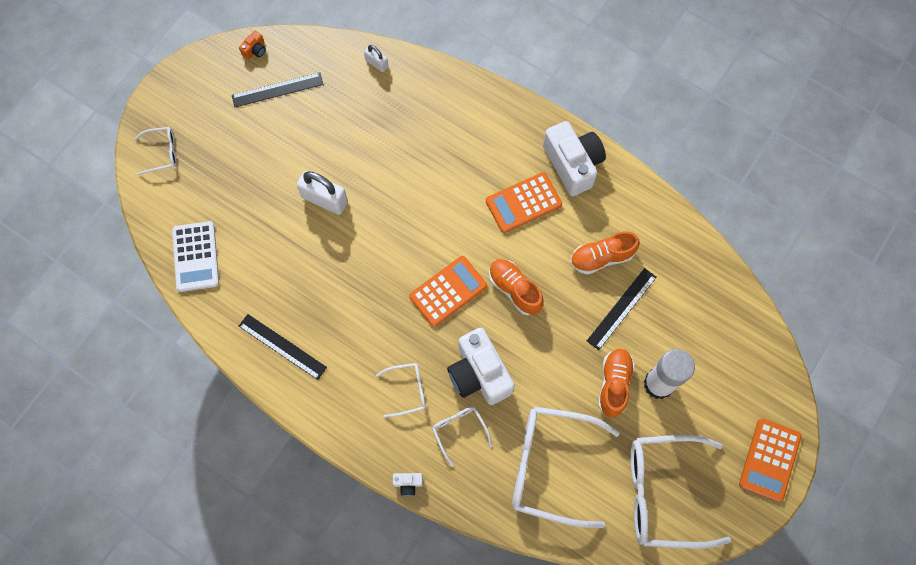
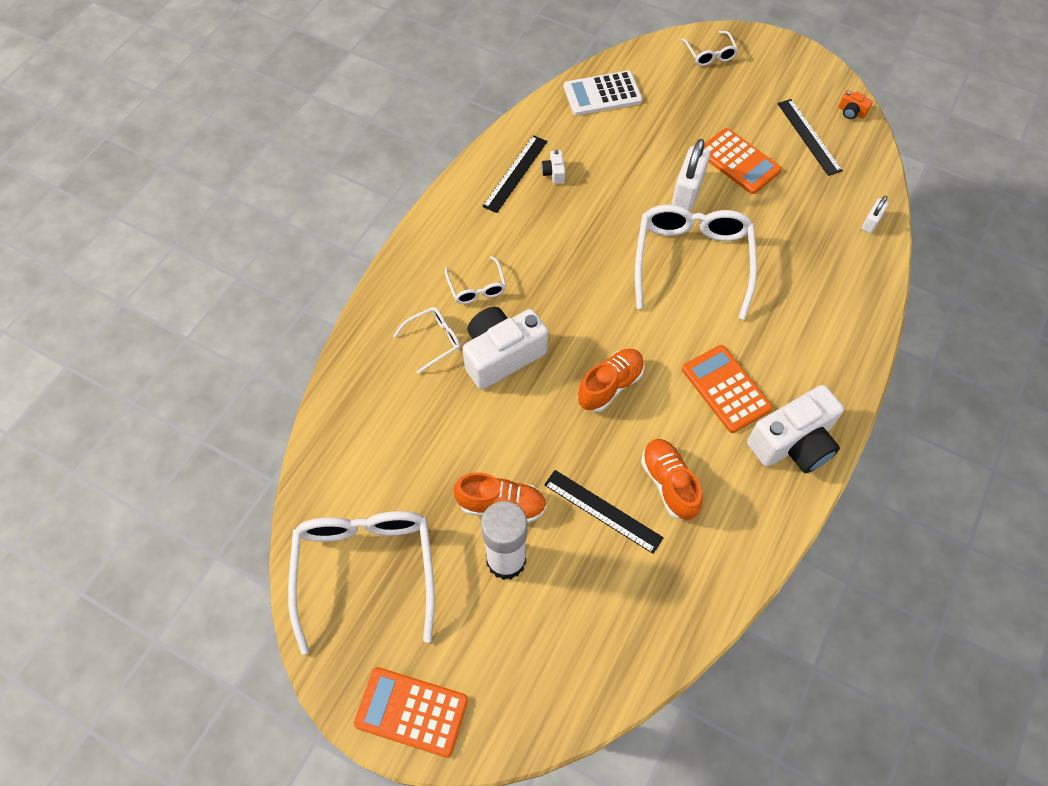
camera: 85 degrees right, 10 degrees down
white camera [393,473,423,496] -> white camera moved to [542,150,565,184]
orange calculator [409,256,487,327] -> orange calculator moved to [704,128,782,194]
white glasses [512,406,620,528] -> white glasses moved to [635,205,757,320]

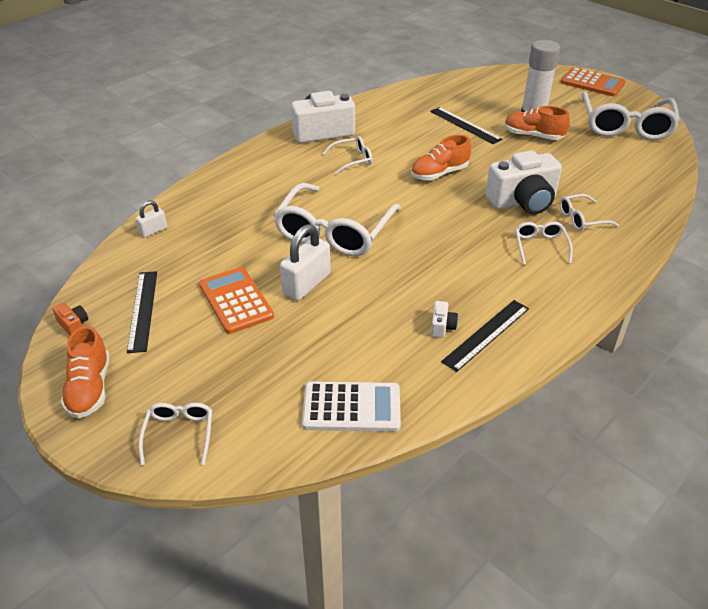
camera: 165 degrees left, 20 degrees down
orange shoe [641,439,703,520] -> orange shoe moved to [61,326,110,418]
orange calculator [682,345,773,433] -> white glasses [322,136,372,174]

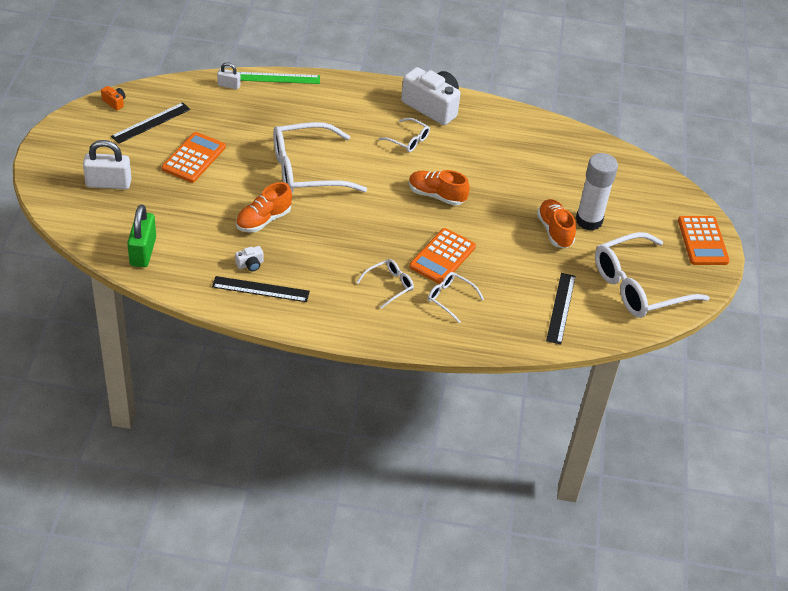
camera: 50 degrees right, 5 degrees up
orange camera [53,303,88,336] -> orange camera turned 60 degrees counterclockwise [101,86,126,110]
orange shoe [61,326,110,418] -> orange shoe moved to [236,182,292,232]
white glasses [138,403,212,465] -> none
white padlock [280,224,331,301] -> white padlock moved to [83,140,132,189]
white calculator [302,382,401,432] -> green padlock [127,204,156,267]
black ruler [430,107,502,144] -> black ruler moved to [546,273,576,345]
white camera [485,150,562,215] -> orange calculator [409,228,476,284]
none -> green ruler [240,72,320,84]

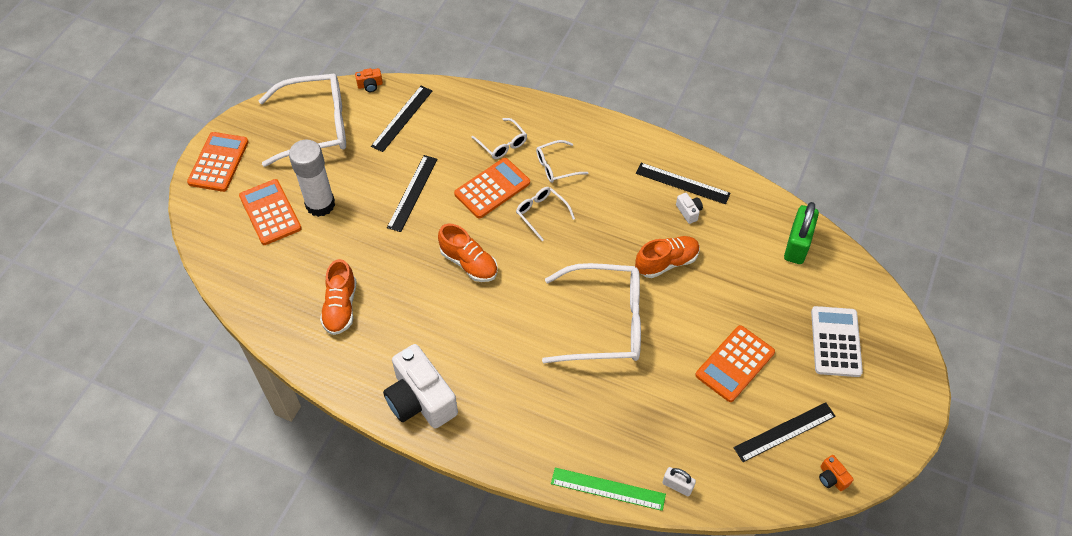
camera: 160 degrees left, 10 degrees up
white padlock [83,140,132,189] -> white calculator [811,306,863,377]
white camera [235,246,263,271] -> white camera turned 75 degrees clockwise [676,193,703,224]
white glasses [379,118,430,152] -> white glasses moved to [516,187,575,241]
orange shoe [537,199,576,249] -> orange shoe moved to [320,259,356,335]
none -> orange calculator [239,179,302,245]
none -> orange camera [355,68,383,92]
none -> black ruler [387,155,438,232]

